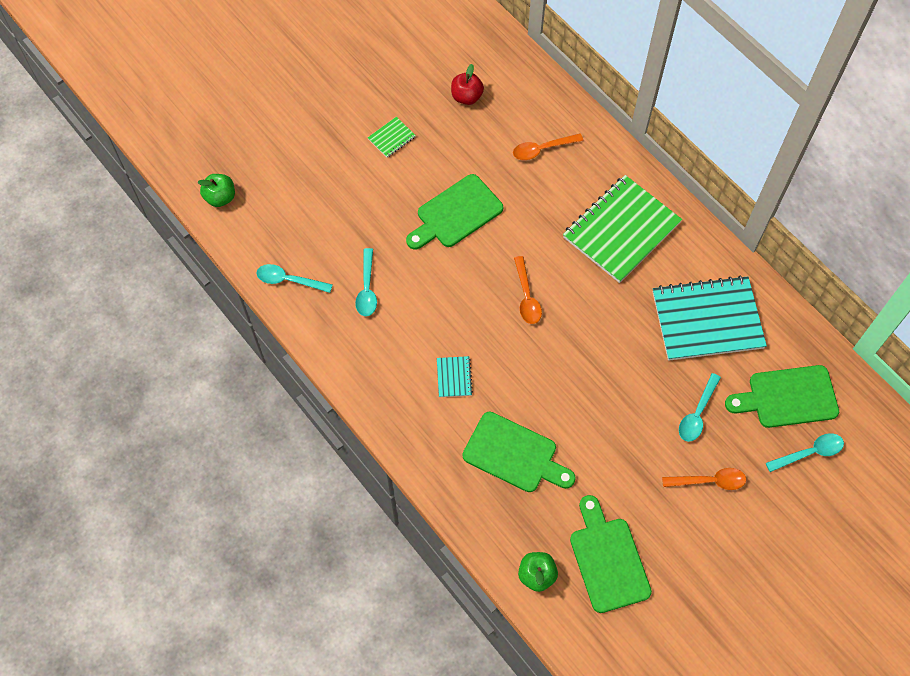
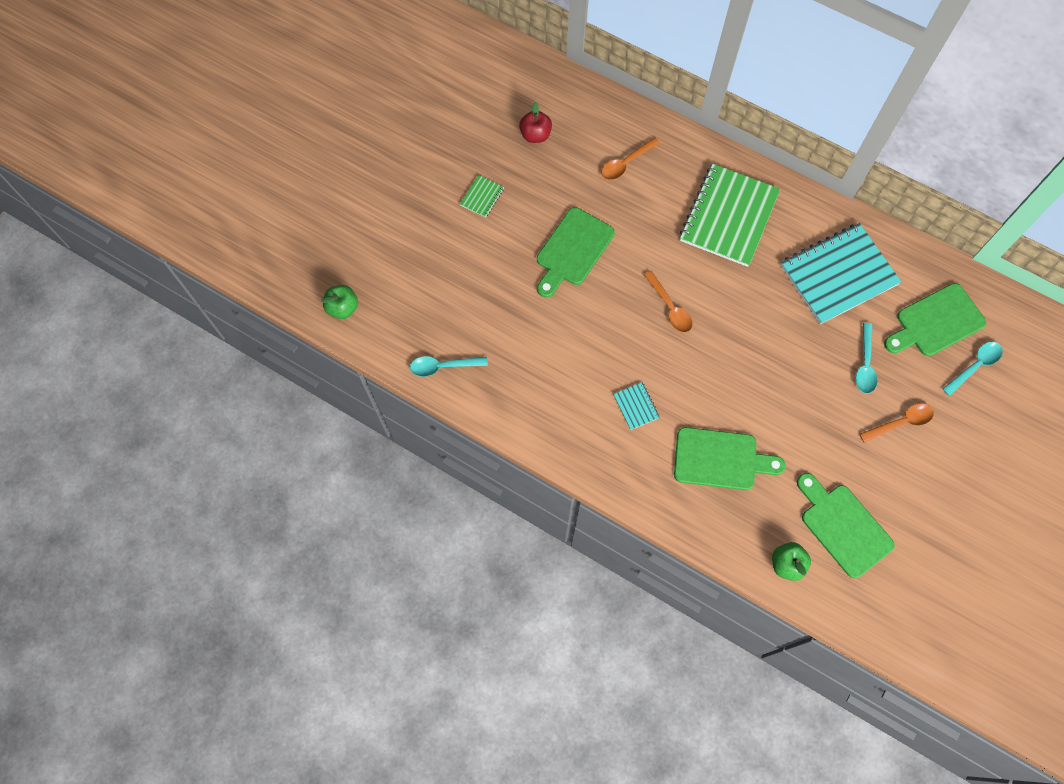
camera: 20 degrees left, 5 degrees up
turquoise spoon [355,248,377,316] -> none

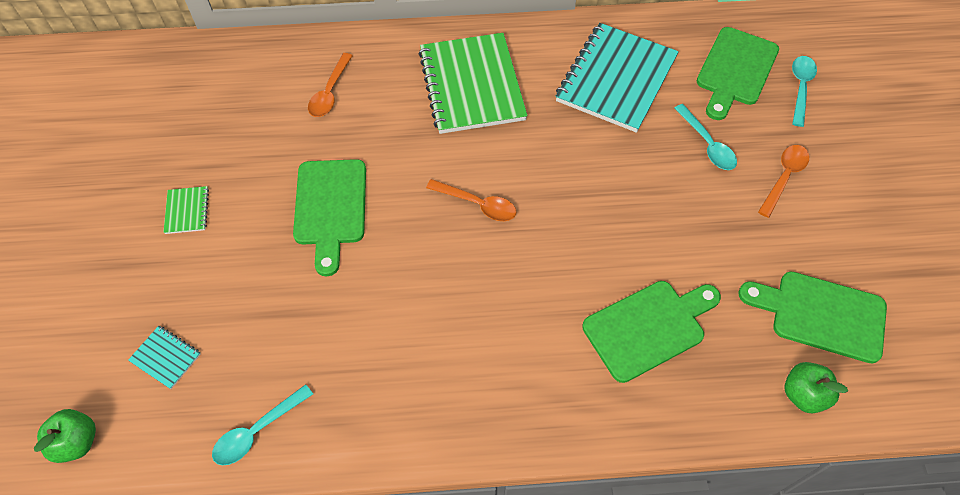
camera: 35 degrees left, 10 degrees down
red apple [519,102,552,143] -> none
turquoise notebook [614,382,660,430] -> turquoise notebook moved to [128,326,201,389]

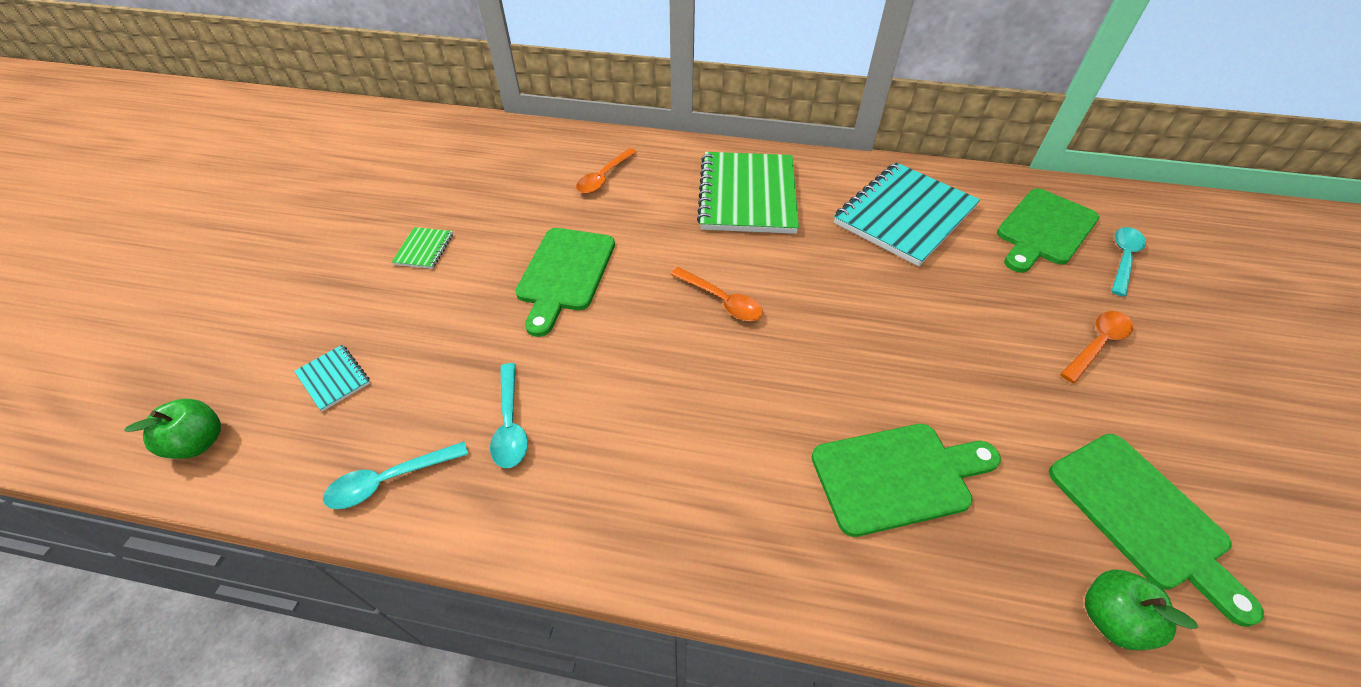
camera: 15 degrees right, 10 degrees down
turquoise spoon [674,104,737,170] -> turquoise spoon moved to [490,363,528,468]
green cutting board [739,271,887,364] -> green cutting board turned 150 degrees counterclockwise [1049,434,1264,627]

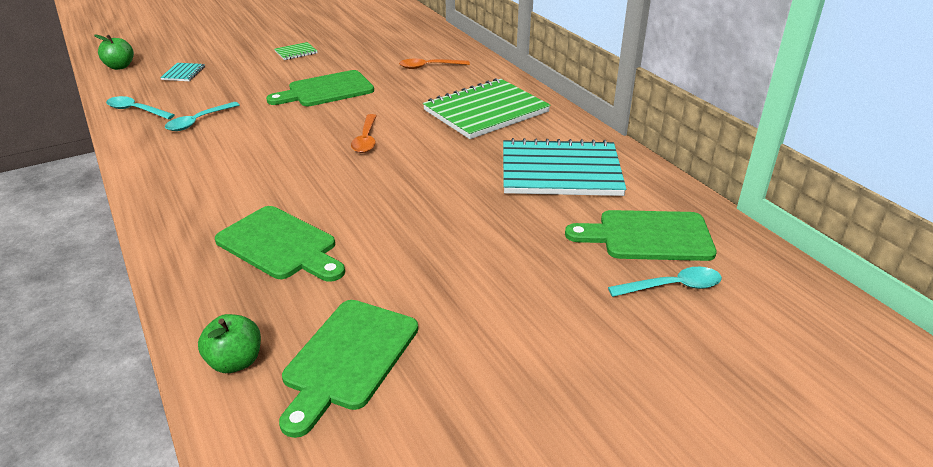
camera: 50 degrees right, 15 degrees down
orange spoon [1060,311,1133,383] -> none

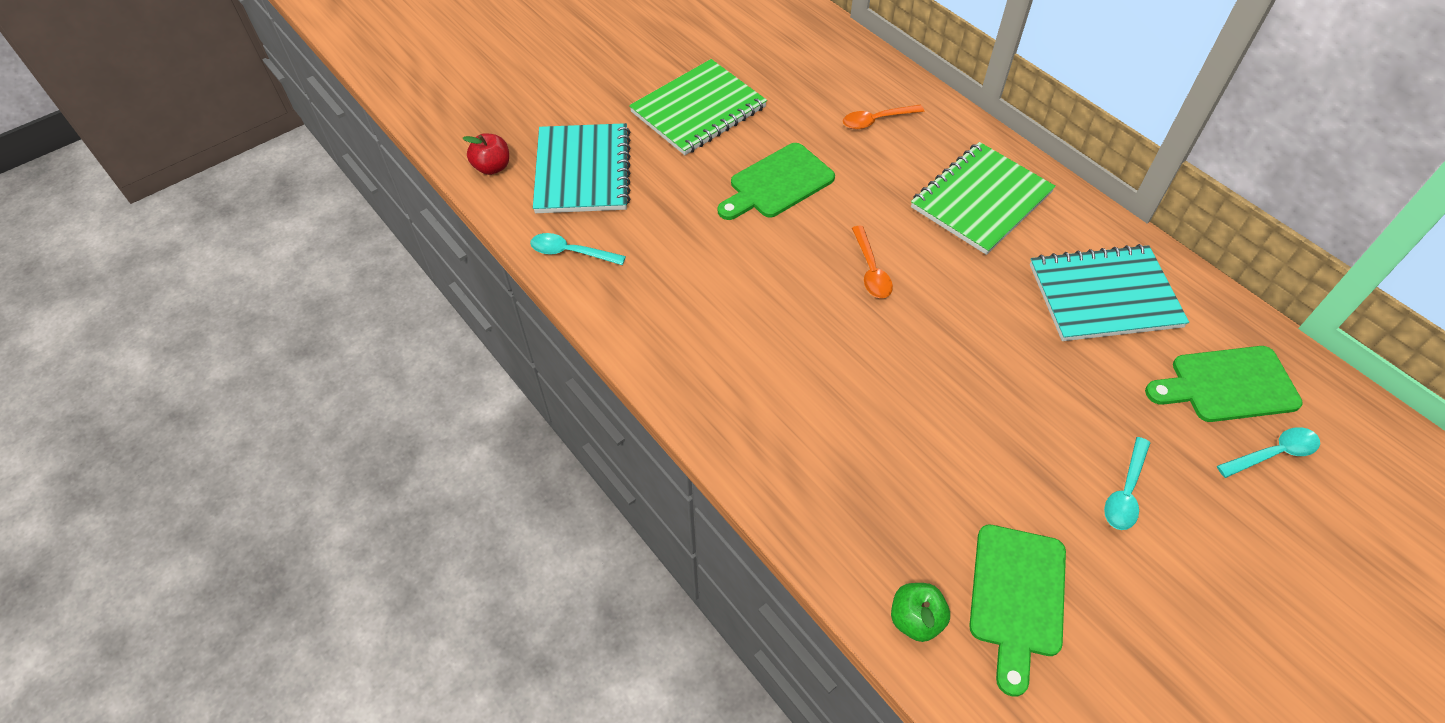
camera: 10 degrees left, 20 degrees up
green apple [94,35,134,70] -> red apple [463,133,509,175]
turquoise notebook [160,63,205,81] -> turquoise notebook [533,123,631,213], size x2.42
turquoise spoon [165,102,240,131] -> turquoise spoon moved to [1104,437,1150,530]
green cutting board [215,206,345,282] -> none
green notebook [275,42,317,60] -> green notebook [629,59,767,155], size x2.42

